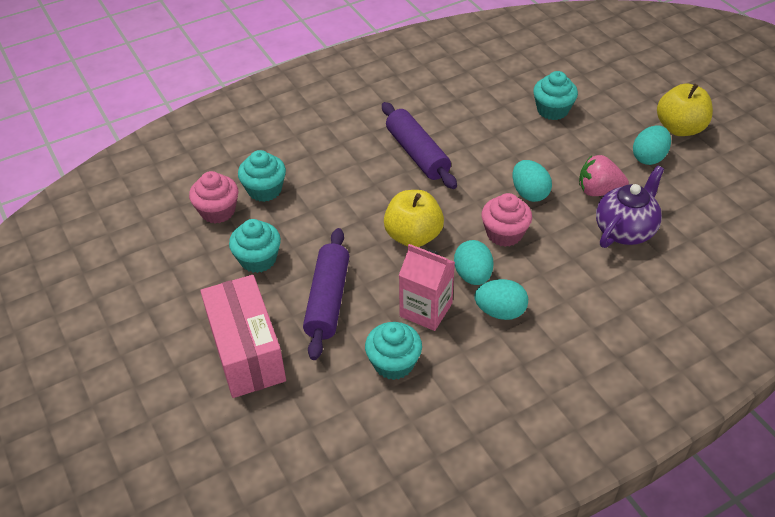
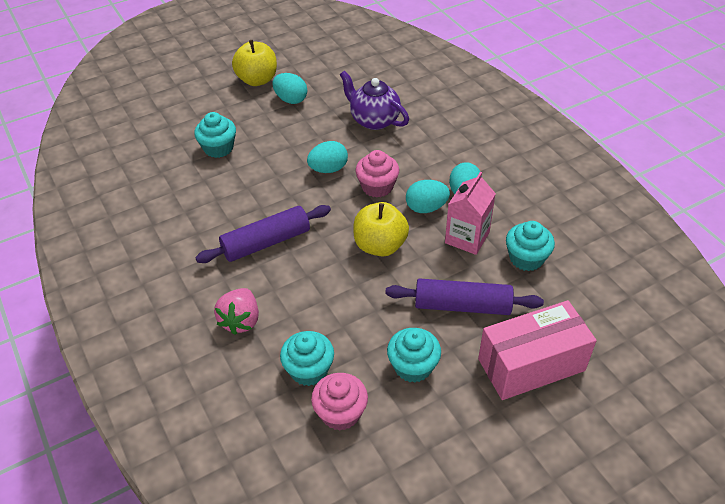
camera: 90 degrees left, 0 degrees up
pink strawberry [579,155,629,196] -> pink strawberry moved to [214,288,259,335]

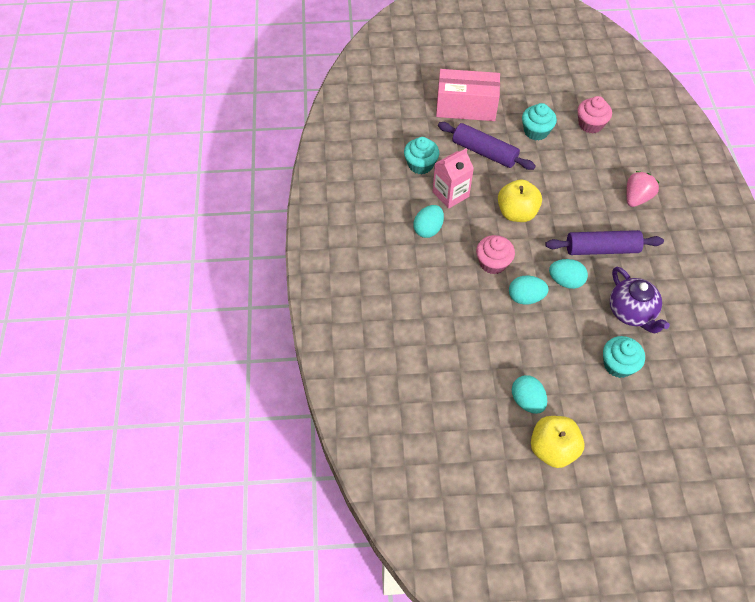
camera: 155 degrees left, 10 degrees up
turquoise cupcake [280,331,334,386] -> none
purple teapot [340,71,409,130] -> purple teapot moved to [610,267,670,333]
turquoise egg [406,180,450,213] -> turquoise egg moved to [549,259,588,289]

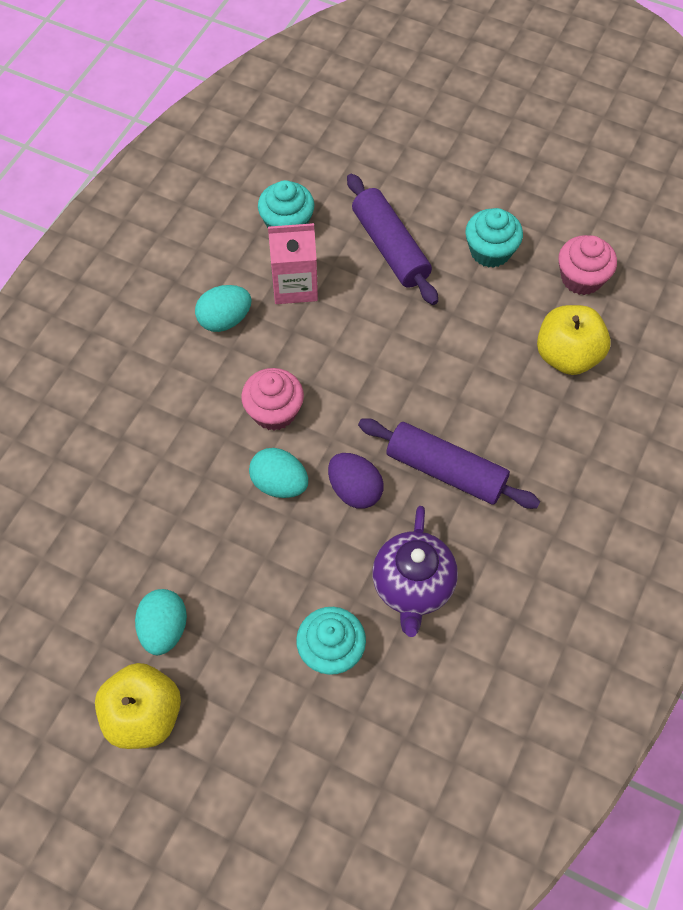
camera: 30 degrees right, 5 degrees up
pink box [436,69,500,121] -> none
yellow apple [498,180,542,222] -> yellow apple moved to [537,305,611,375]
turquoise egg [549,259,588,289] -> purple egg [328,453,384,509]
pink strawberry [626,171,659,207] -> none

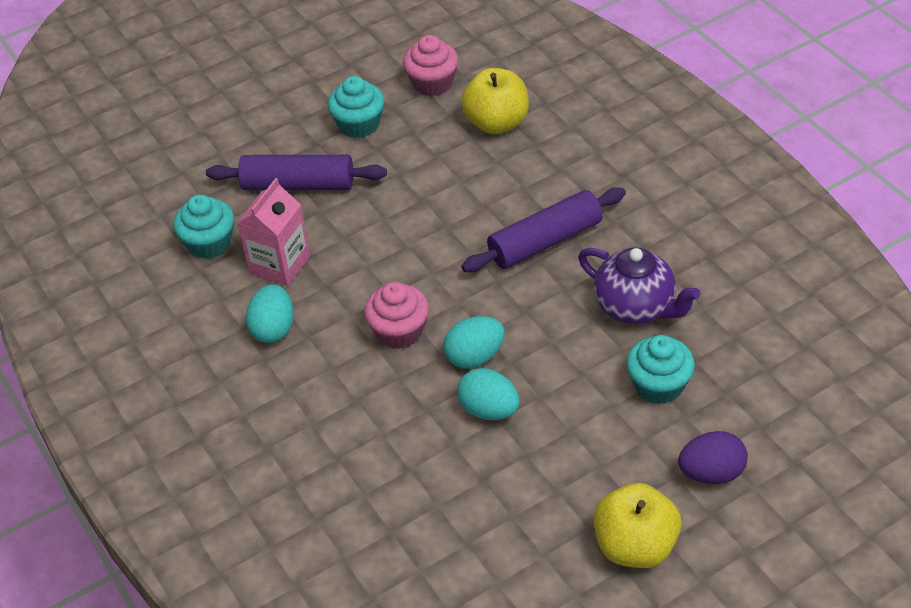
camera: 55 degrees left, 15 degrees down
turquoise egg [135,589,187,655] -> turquoise egg moved to [457,368,520,420]
purple egg [328,453,384,509] -> purple egg moved to [678,431,748,484]

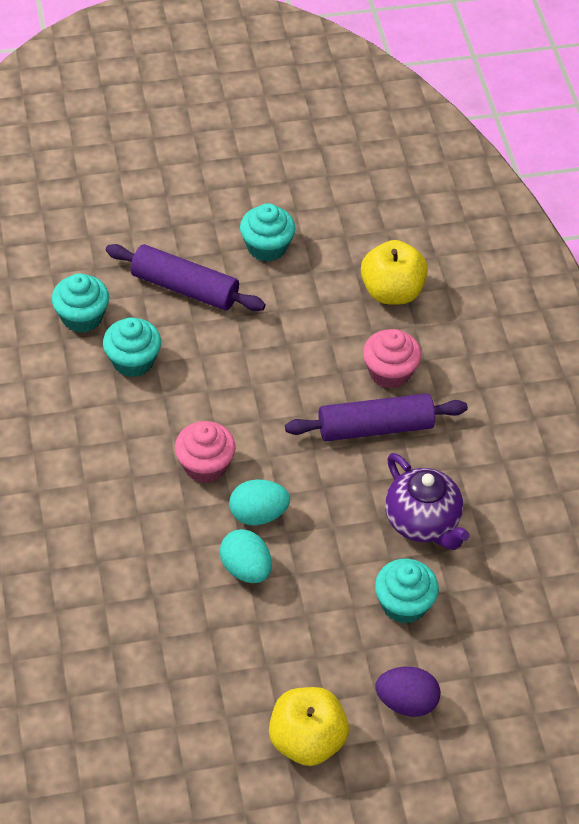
camera: 15 degrees right, 5 degrees up
pink carton [237,178,310,286] -> turquoise cupcake [103,318,161,377]
turquoise egg [246,284,294,343] -> none
pink cupcake [403,35,458,96] -> pink cupcake moved to [363,329,421,389]

